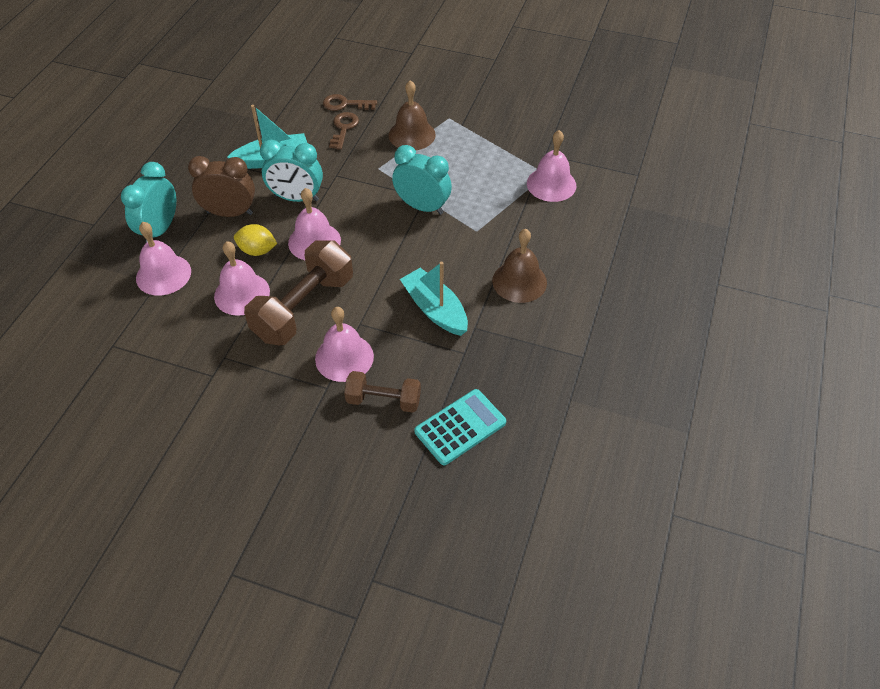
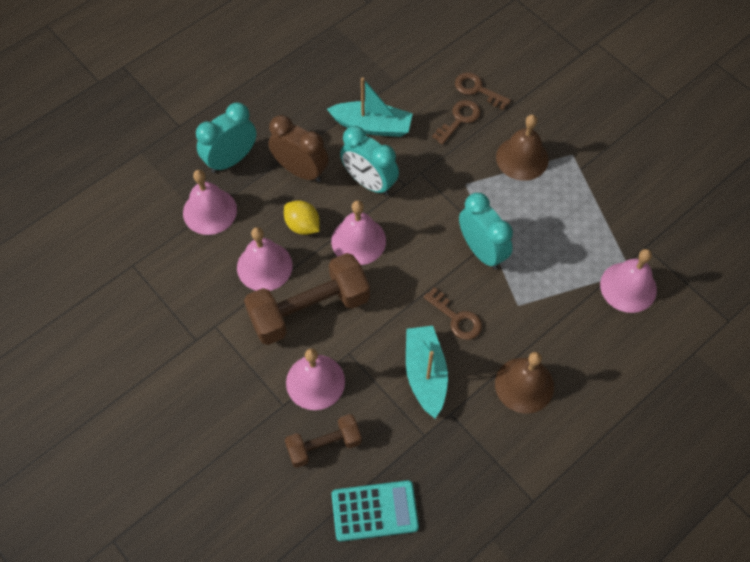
camera: 30 degrees right, 10 degrees up
brown dumbbell [344,371,421,413] -> brown dumbbell turned 60 degrees counterclockwise [285,414,362,468]
none -> brown key [423,287,482,340]

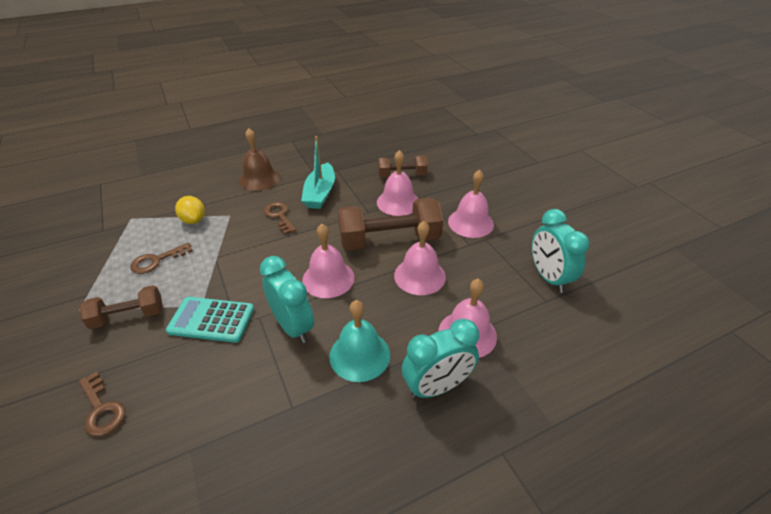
camera: 165 degrees left, 20 degrees down
brown clock [268,115,329,182] -> turquoise bell [329,300,390,382]
yellow lemon [284,200,320,235] -> yellow lemon moved to [175,196,205,224]
turquoise boat [327,77,413,137] -> none
turquoise calculator [332,480,419,542] -> turquoise calculator moved to [166,297,254,343]
brown key [432,100,481,145] -> brown key moved to [130,242,193,274]
turquoise clock [459,193,513,269] -> turquoise clock moved to [532,209,589,293]
brown bell [496,115,549,181] -> brown dumbbell [80,285,163,329]
pink bell [600,249,657,313] -> pink bell moved to [448,170,494,238]

